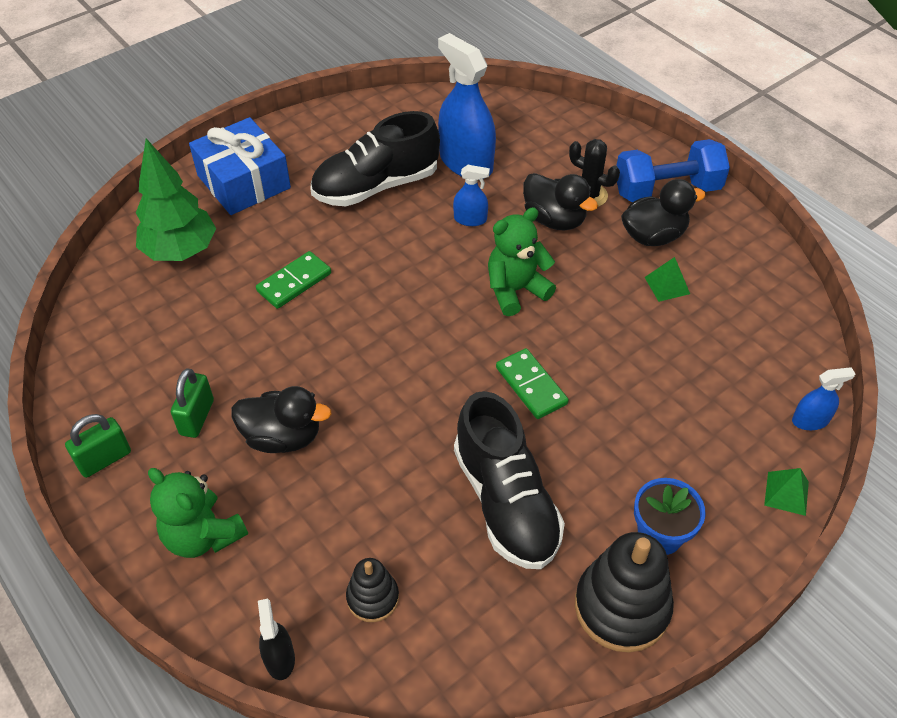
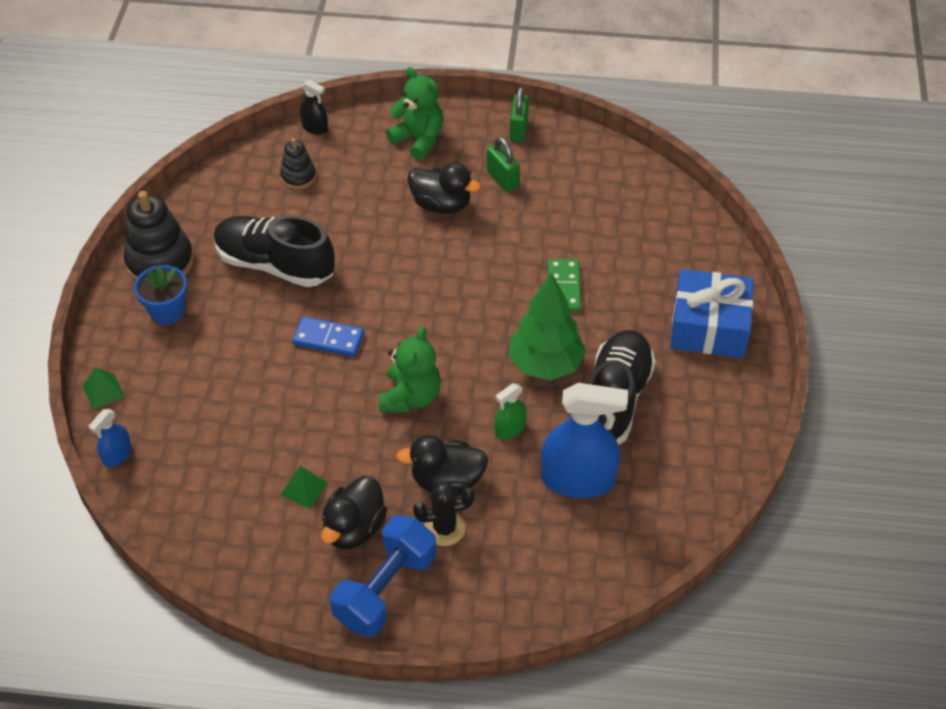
camera: 135 degrees right, 0 degrees up
green tree [136,138,216,261] -> green tree moved to [509,273,586,380]
green teddy bear [148,468,248,558] -> green teddy bear turned 45 degrees clockwise [386,67,443,160]
black duck [231,386,332,453] -> black duck turned 120 degrees counterclockwise [408,163,481,214]
blue spray bottle [453,165,490,226] -> green spray bottle [495,383,527,439]
green domino [496,348,569,419] -> blue domino [292,317,364,357]

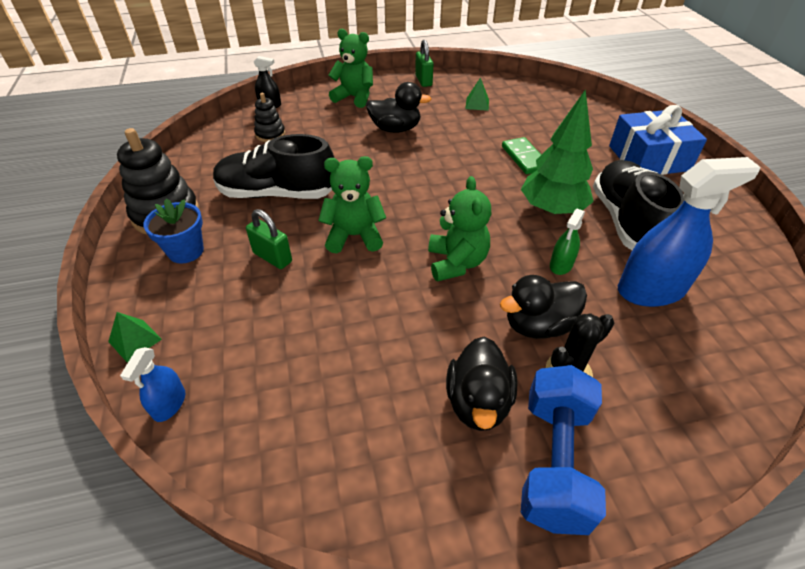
camera: 20 degrees left, 5 degrees down
green pyramid [280,466,328,509] -> green pyramid moved to [465,77,489,111]
blue domino [292,317,364,357] -> green teddy bear [318,156,386,253]
green padlock [487,137,520,192] -> green padlock moved to [246,209,292,269]

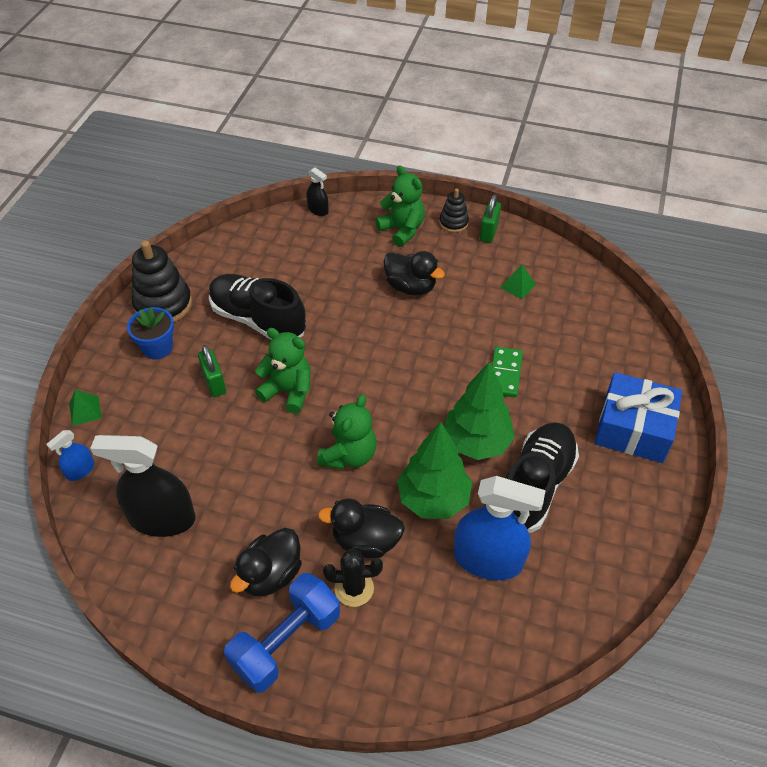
camera: 30 degrees right, 5 degrees up
black stacking toy [254,93,285,142] -> black stacking toy moved to [439,188,469,233]
green spray bottle [550,209,585,275] -> green tree [397,422,472,519]
none -> black spray bottle [90,435,196,537]

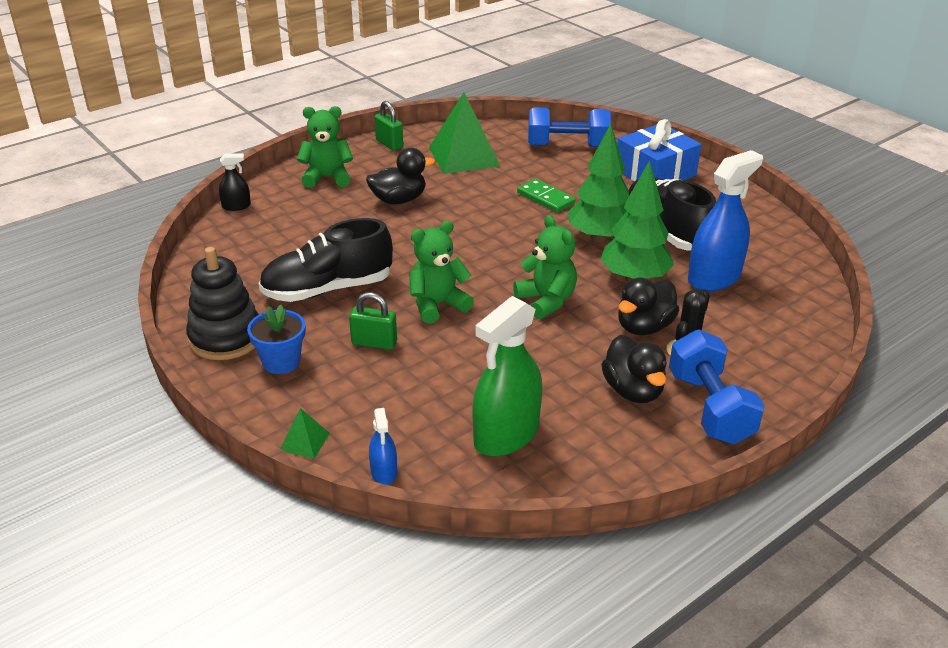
camera: 55 degrees left, 15 degrees down
black spray bottle [90,435,196,537] -> green spray bottle [472,296,542,457]
black stacking toy [439,188,469,233] -> none
green pyramid [500,264,536,299] -> green pyramid [429,92,500,174], size x2.27
none -> blue dumbbell [528,107,611,147]

